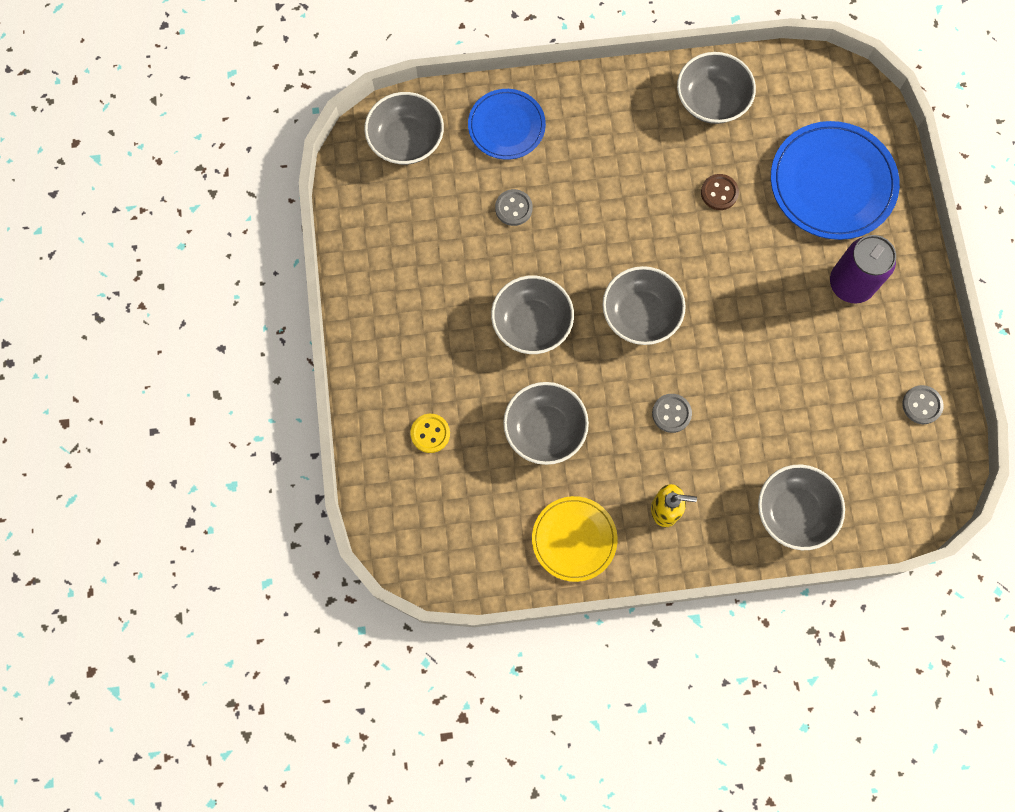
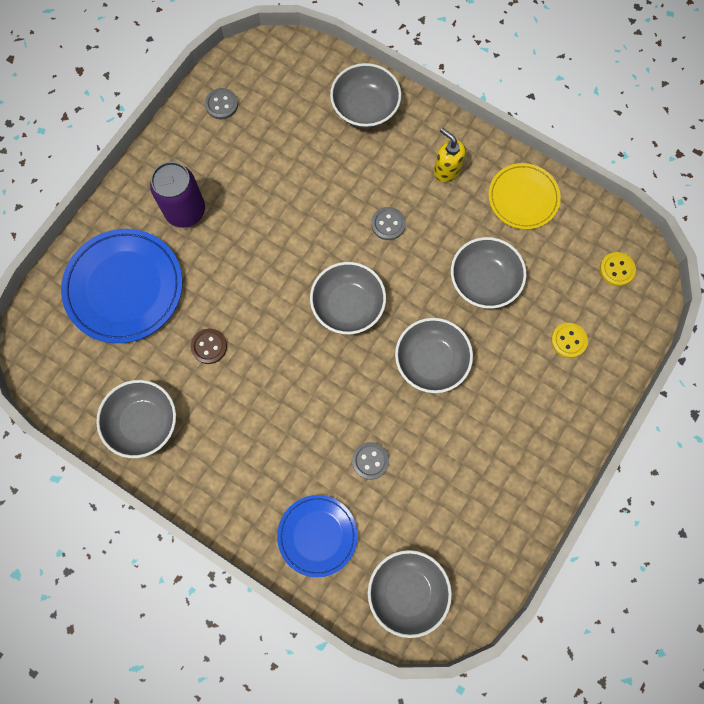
camera: 140 degrees left, 0 degrees up
none -> yellow button [600,252,636,286]

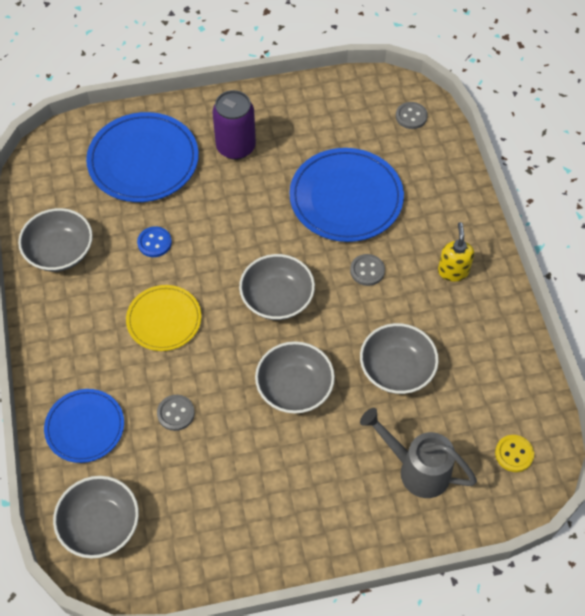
camera: 45 degrees right, 15 degrees down
brown button [191,329,227,364] -> blue button [137,226,172,257]
grey button [205,88,238,119] -> grey button moved to [396,102,428,129]
grey bowl [330,63,401,128] -> none
yellow plate [488,163,561,229] -> yellow plate moved to [126,285,201,351]
yellow button [551,323,588,358] -> grey watering can [360,408,477,498]
none -> blue plate [289,148,404,242]

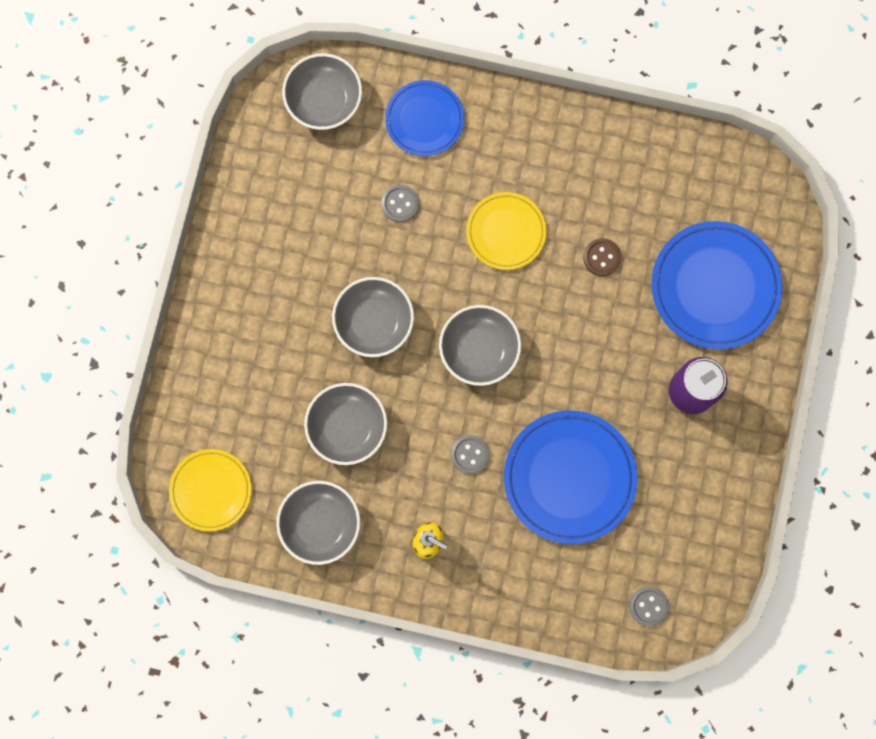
camera: 115 degrees right, 20 degrees up
grey bowl [18,208,93,272] -> grey bowl moved to [276,481,360,565]
blue button [137,226,172,257] -> brown button [583,238,622,276]
grey watering can [360,408,477,498] -> none
yellow button [495,435,534,472] -> yellow plate [169,449,252,531]

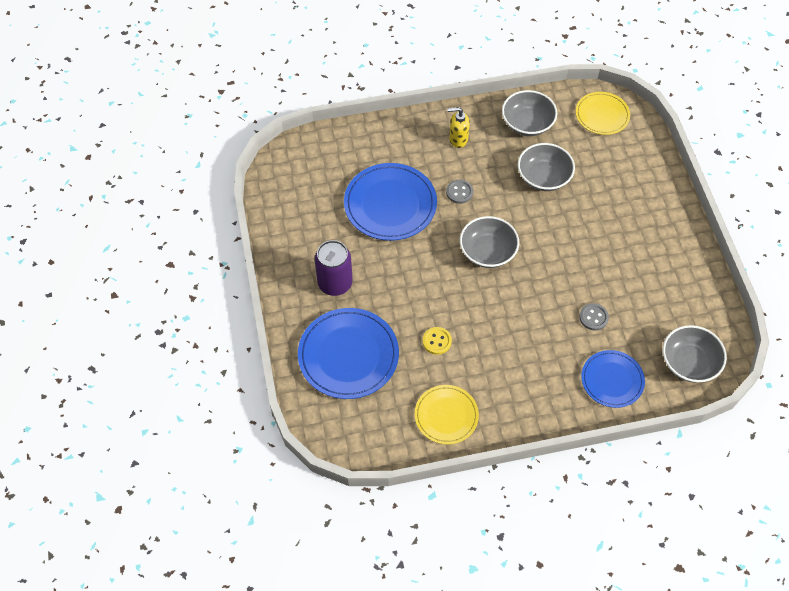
camera: 155 degrees right, 20 degrees down
grey bowl [332,277,414,357] -> none
yellow plate [466,192,546,270] -> yellow plate moved to [415,385,479,445]
brown button [583,238,622,276] -> yellow button [423,327,452,355]
grey button [629,587,669,627] -> none

